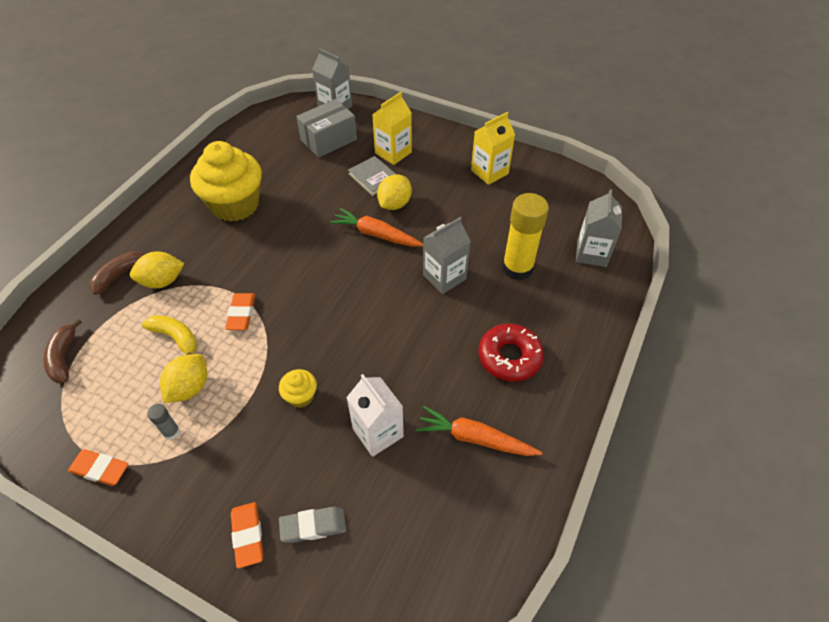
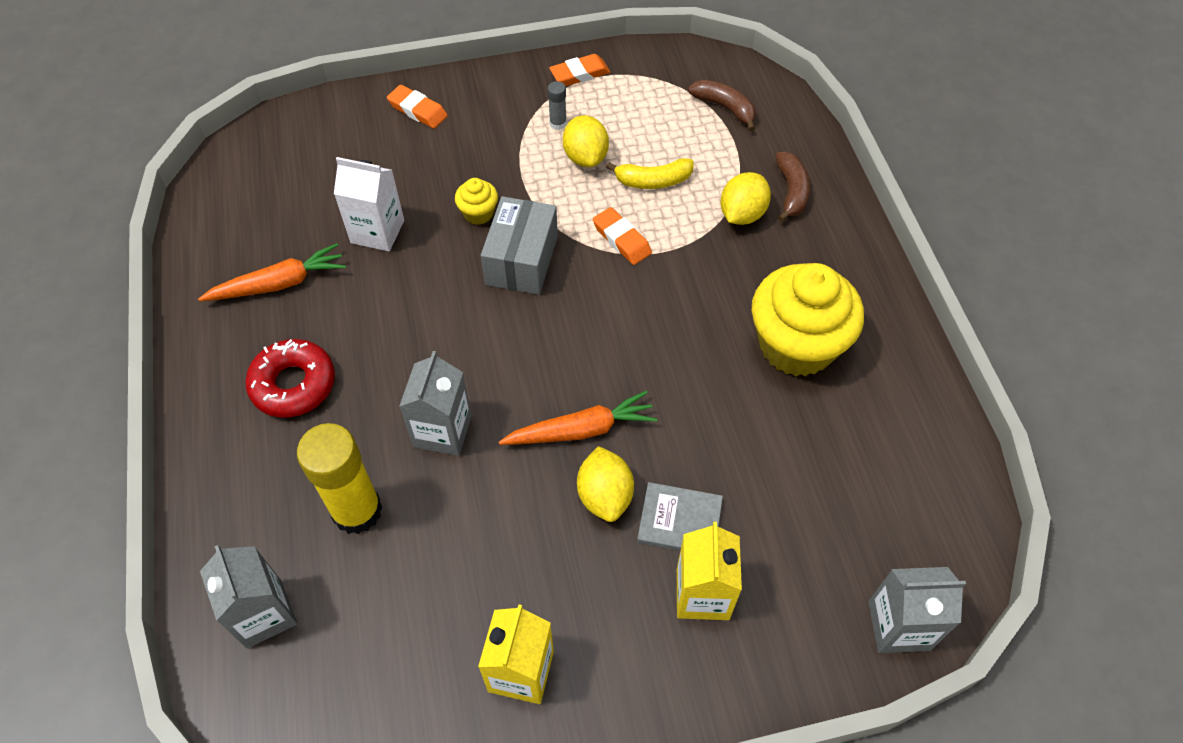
camera: 140 degrees right, 5 degrees up
grey eraser [279,506,346,543] -> none
grey box [296,99,357,158] -> grey box moved to [481,196,558,295]

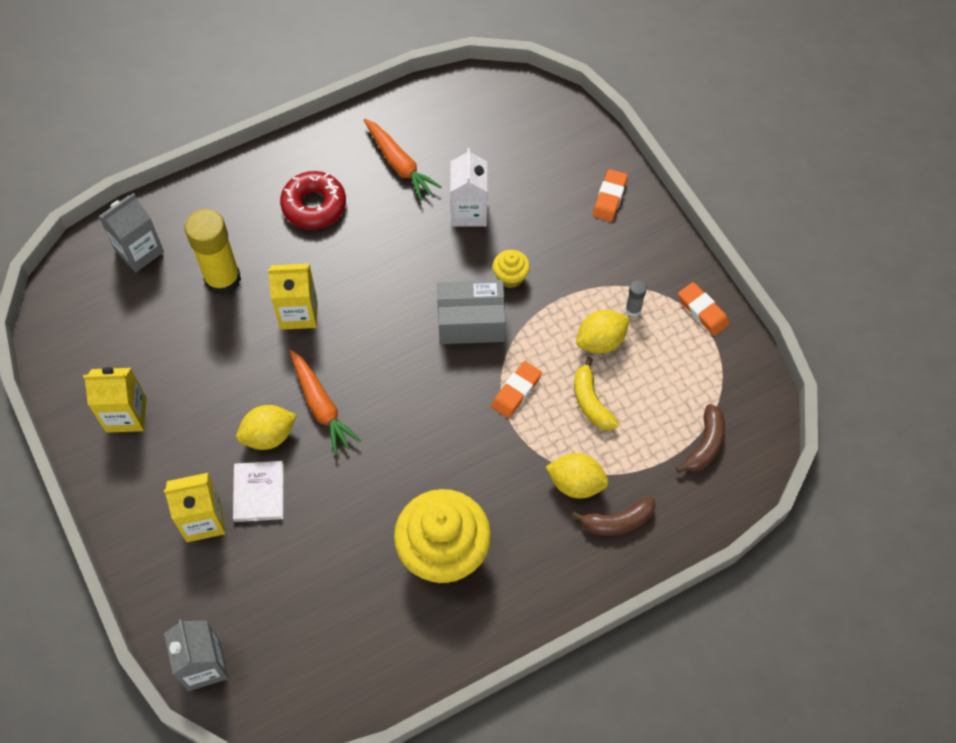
camera: 75 degrees right, 5 degrees up
grey carton [399,351,472,456] -> yellow carton [268,264,317,330]
grey book [637,482,723,551] -> white book [233,461,284,522]

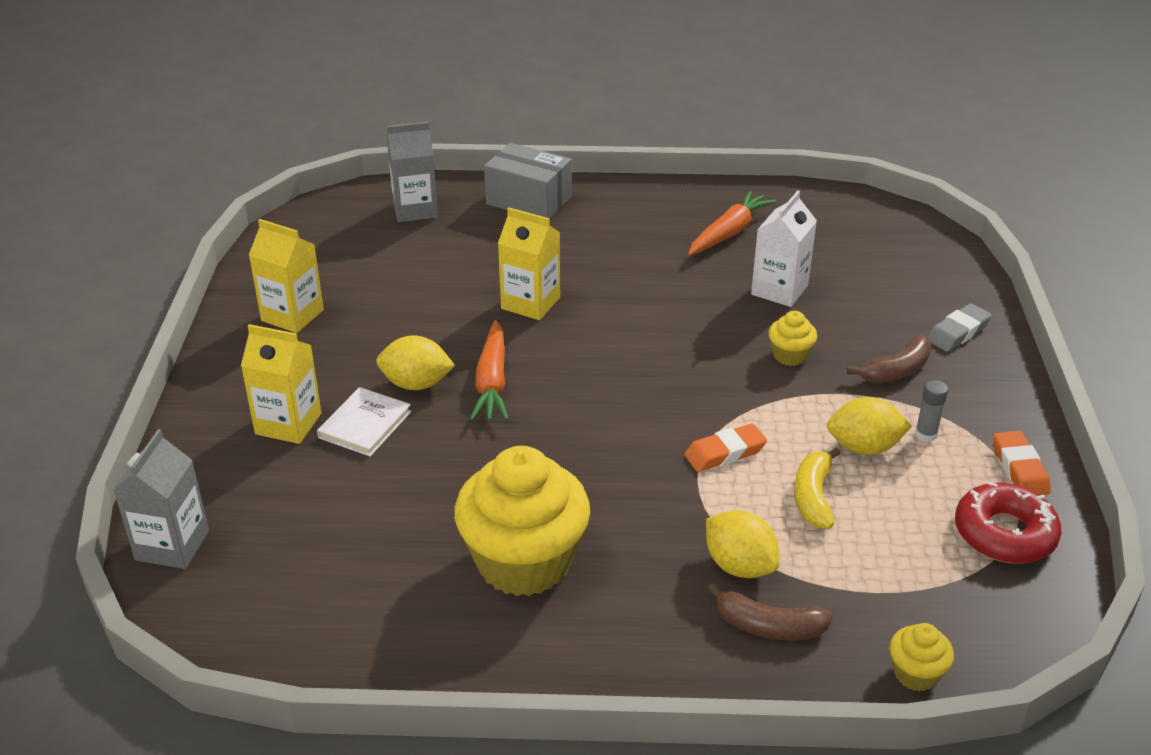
camera: 30 degrees right, 25 degrees down
yellow glue stick [185,209,241,295] -> none
red donut [280,171,346,229] -> red donut moved to [955,481,1062,564]
orange carrot [364,119,442,201] -> orange carrot turned 135 degrees counterclockwise [688,191,776,256]
grey box [437,280,506,344] -> grey box moved to [484,143,572,218]
orange eraser [593,169,628,222] -> grey eraser [927,304,992,352]
brown banana [676,404,725,473] -> brown banana moved to [847,335,932,383]
none -> yellow cupcake [890,623,954,692]

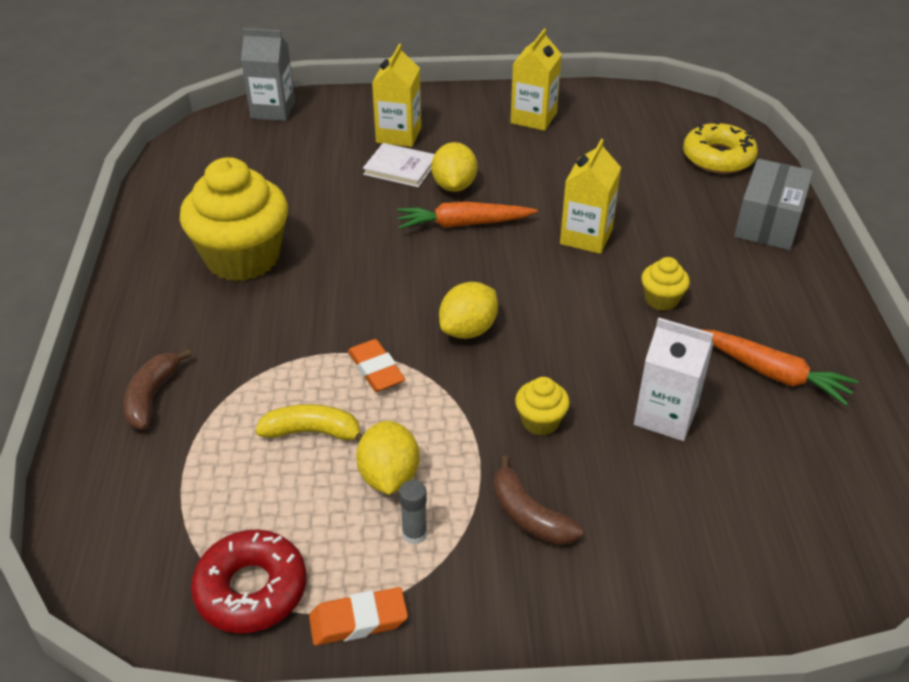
camera: 85 degrees right, 5 degrees up
grey carton [387,122,438,222] -> yellow donut [683,121,758,174]
yellow lemon [706,510,779,578] -> yellow lemon moved to [439,282,498,339]
yellow cupcake [890,623,954,692] -> yellow cupcake moved to [641,257,690,311]
grey eraser [927,304,992,352] -> none

